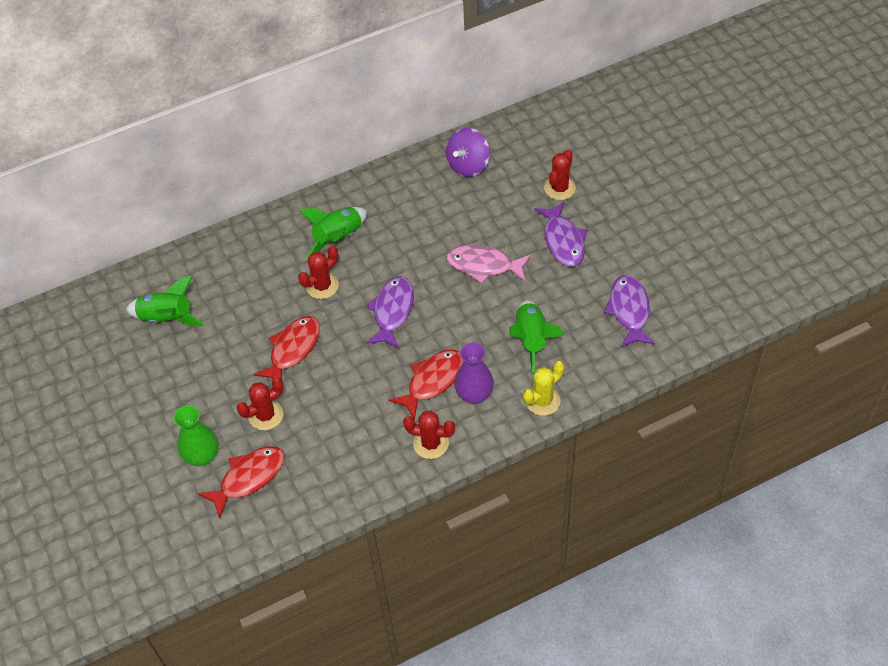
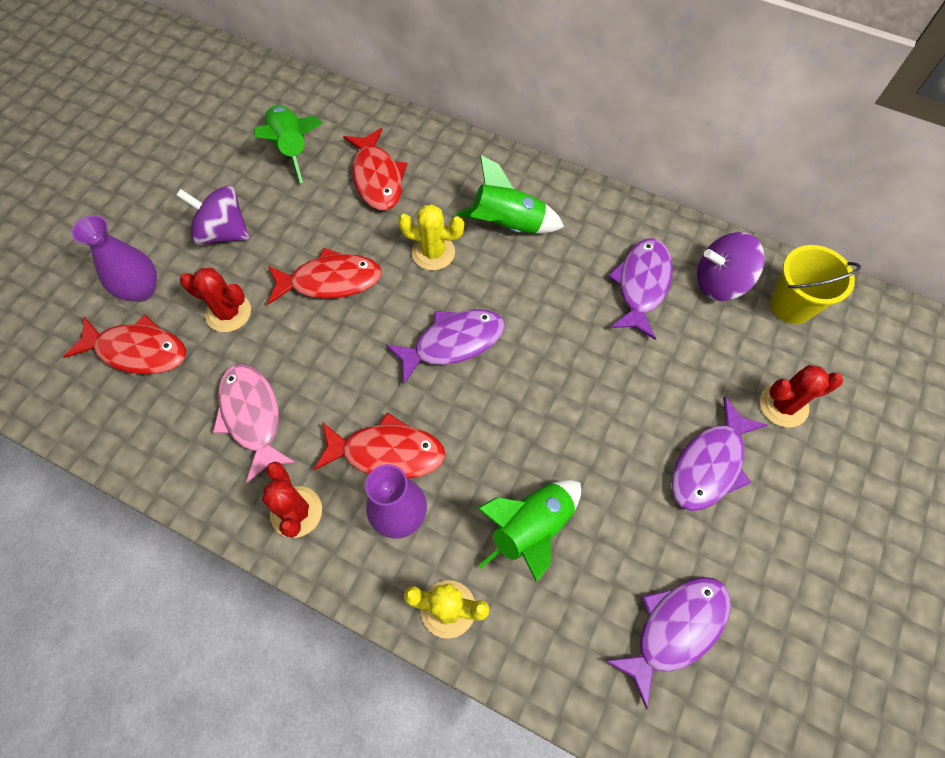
camera: 50 degrees right, 10 degrees up
green vase [174,406,218,466] -> purple vase [71,215,157,302]
red cactus [298,246,339,299] -> yellow cactus [398,204,464,270]
pink fish [446,244,531,283] -> pink fish moved to [213,363,296,483]
none -> purple spinning top [176,186,249,245]
none -> red fish [343,128,407,210]
none -> purple fish [608,238,673,340]
none -> yellow bucket [770,245,861,324]

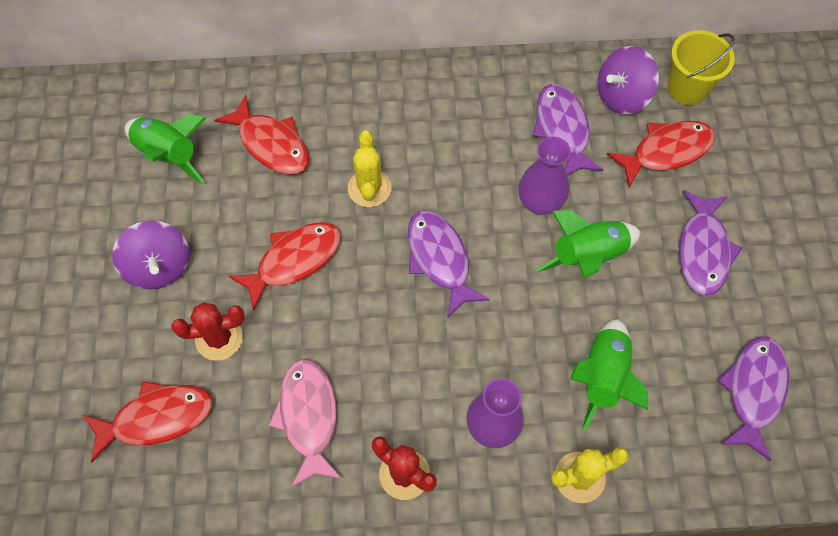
camera: 30 degrees left, 0 degrees up
purple vase [71,215,157,302] -> purple vase moved to [518,136,571,215]
purple spinning top [176,186,249,245] -> purple spinning top turned 105 degrees counterclockwise [112,221,190,290]
pink fish [213,363,296,483] -> pink fish turned 45 degrees clockwise [269,359,342,487]
red fish [313,412,446,479] -> red fish moved to [607,121,715,188]
purple fish [386,309,505,385] -> purple fish turned 60 degrees counterclockwise [408,210,490,318]
yellow cactus [398,204,464,270] -> yellow cactus turned 75 degrees counterclockwise [348,131,392,207]
green rocket [456,155,564,234] -> green rocket moved to [536,210,641,278]
red cactus [760,365,843,427] -> none

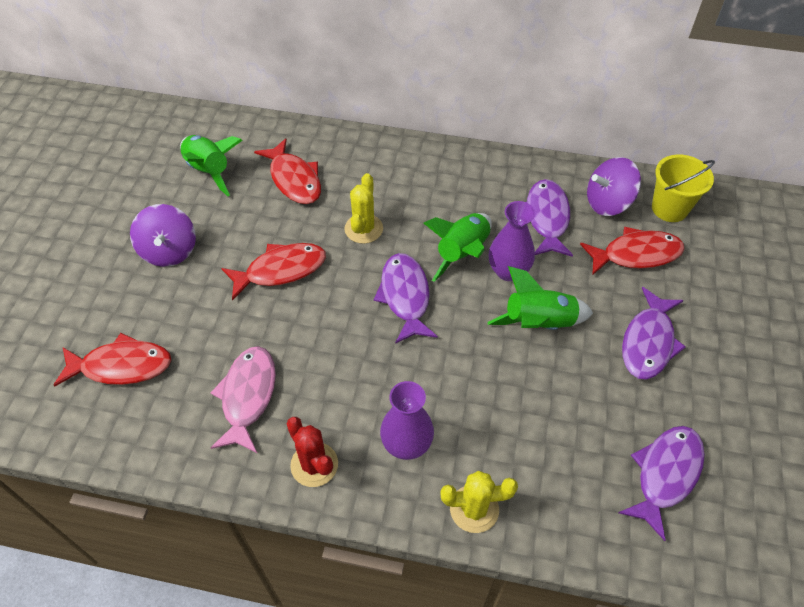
camera: 15 degrees right, 10 degrees down
red cactus [172,302,245,361] -> none
green rocket [570,319,648,431] -> green rocket moved to [423,213,492,282]

